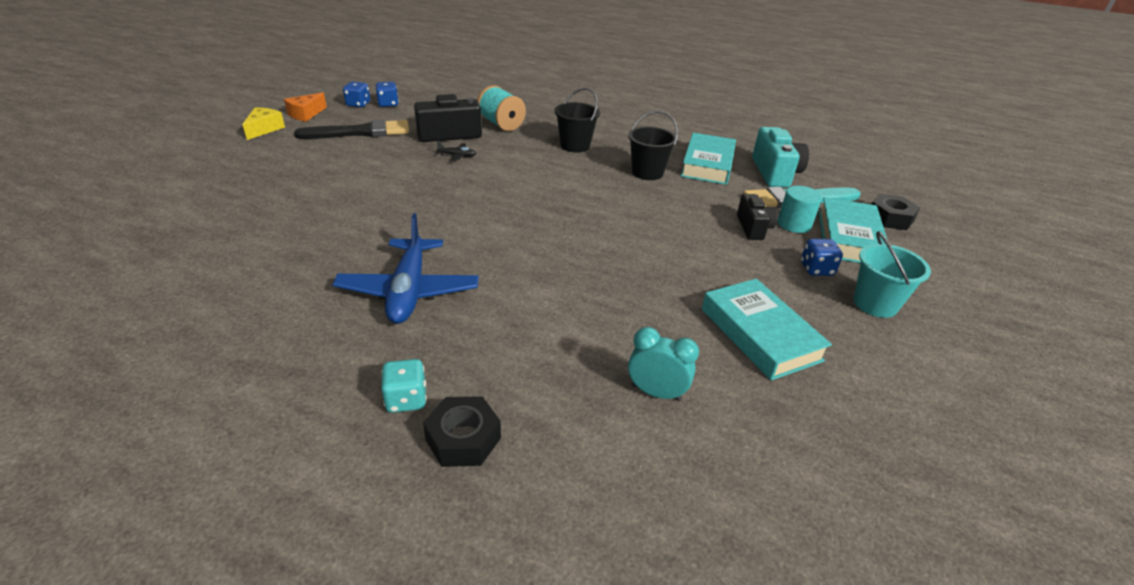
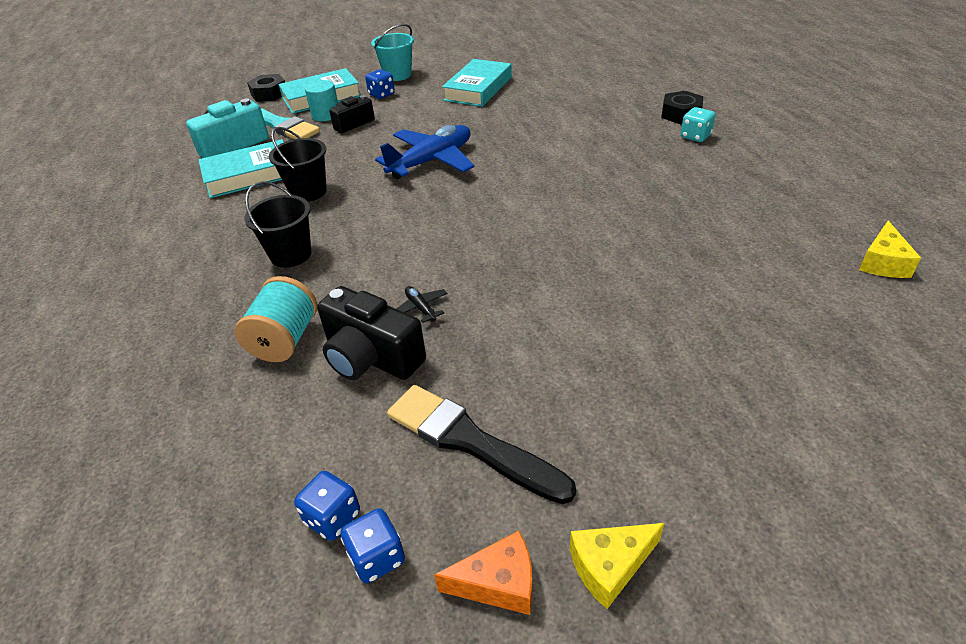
camera: 125 degrees left, 5 degrees up
blue plane [333,213,479,324] -> blue plane moved to [375,125,474,179]
turquoise clock [628,327,699,401] -> none
none -> yellow cheese [859,221,921,278]

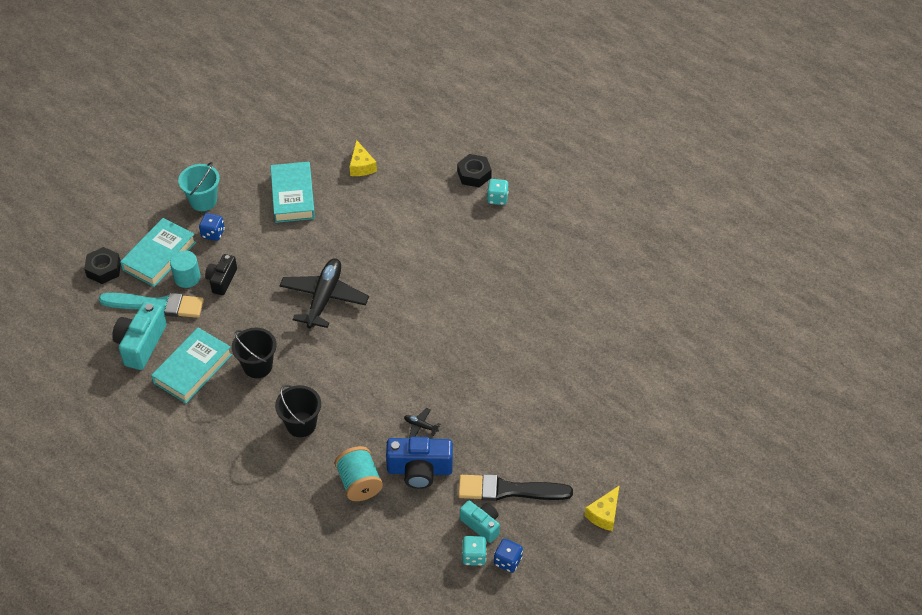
camera: 35 degrees left, 10 degrees up
blue dice [294,471,360,541] -> turquoise dice [462,536,487,566]
black camera [317,286,426,380] -> blue camera [386,437,453,489]
blue plane [375,125,474,179] -> black plane [279,258,369,328]
orange cheese [434,530,532,615] -> none
yellow cheese [859,221,921,278] -> yellow cheese moved to [349,140,377,176]
none -> turquoise camera [460,500,500,543]

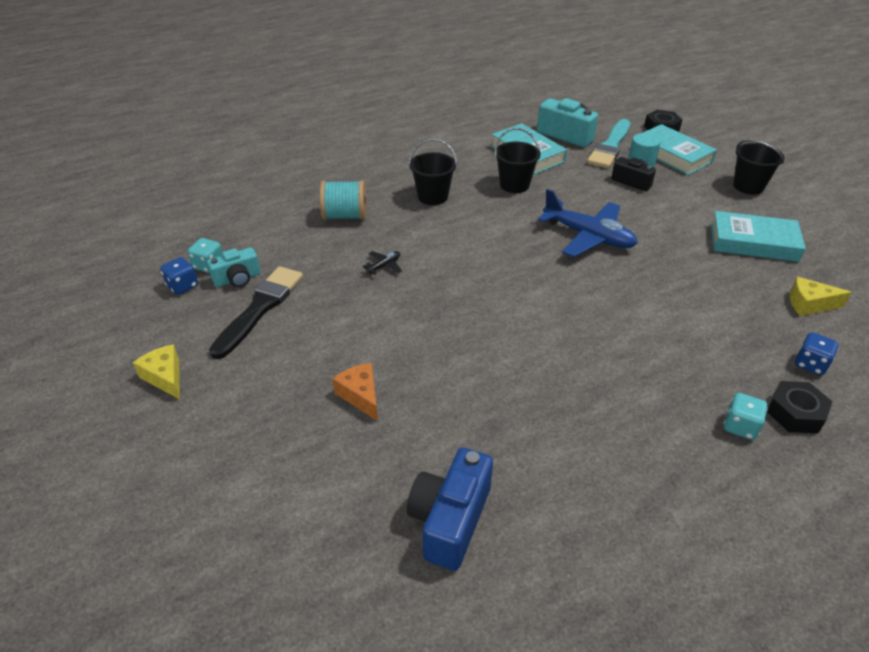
camera: 110 degrees right, 10 degrees down
turquoise bucket [178,162,220,211] -> black bucket [733,140,785,195]
blue dice [199,213,225,241] -> blue dice moved to [795,332,839,375]
black plane [279,258,369,328] -> blue plane [538,189,638,257]
blue camera [386,437,453,489] -> blue camera moved to [407,447,493,571]
none -> orange cheese [332,363,378,421]

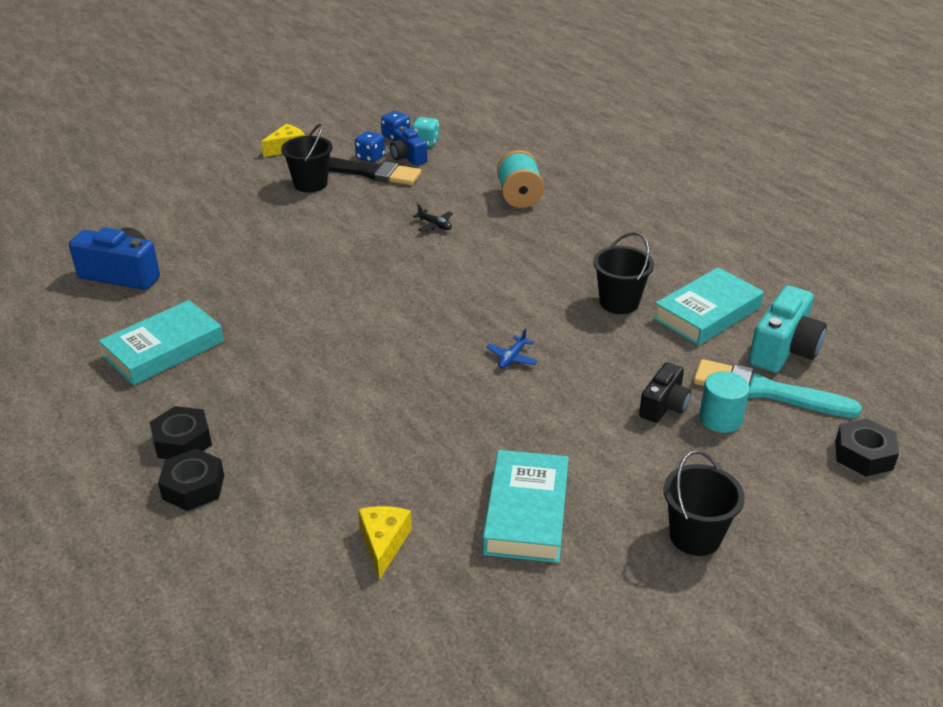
camera: 85 degrees right, 5 degrees down
turquoise camera [207,247,260,287] -> blue camera [390,126,428,166]
orange cheese [332,363,378,421] -> none
black bucket [409,138,457,205] -> black bucket moved to [281,124,333,193]
blue plane [538,189,638,257] -> blue plane [486,328,538,368], size x0.41
turquoise book [643,124,717,175] -> turquoise book moved to [99,300,224,385]
turquoise dice [724,393,768,440] -> black nut [150,406,212,459]
blue dice [795,332,839,375] -> blue dice moved to [355,131,385,163]

